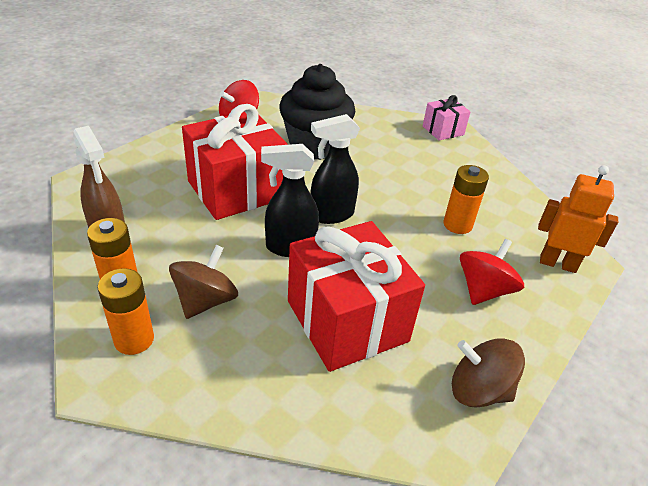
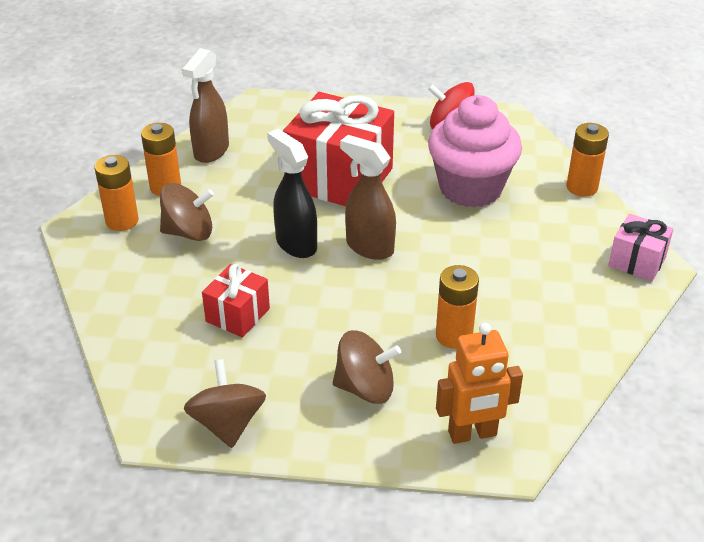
camera: 60 degrees right, 0 degrees up
black cupcake [279,64,355,160] -> pink cupcake [428,95,522,208]
red gift [288,221,425,372] -> red gift [202,264,270,338], size x0.50
black spray bottle [310,114,360,224] -> brown spray bottle [340,135,396,260]
red spinning top [460,239,524,305] -> brown spinning top [333,330,401,404]
orange robot [538,165,618,273] -> orange robot turned 90 degrees clockwise [436,323,523,444]
none -> orange battery [566,123,609,197]

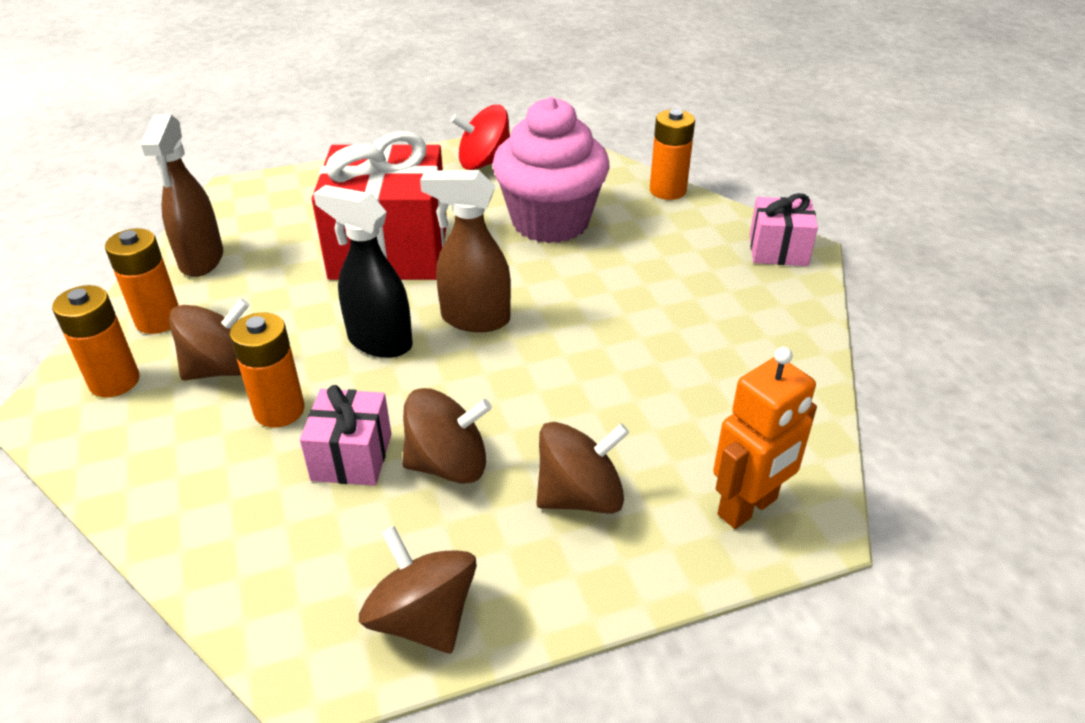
camera: 25 degrees left, 0 degrees up
red gift [202,264,270,338] -> pink gift [300,385,391,486]
orange battery [436,265,479,349] -> orange battery moved to [230,312,305,428]
none -> brown spinning top [402,388,492,484]

